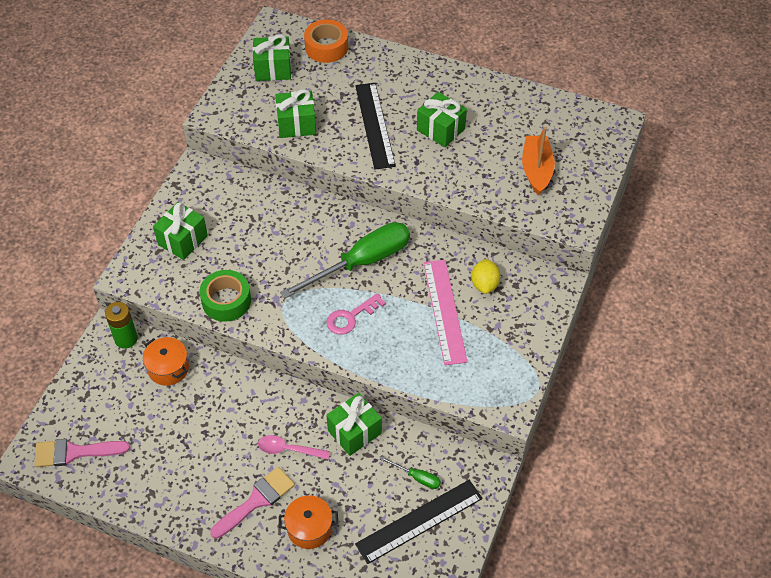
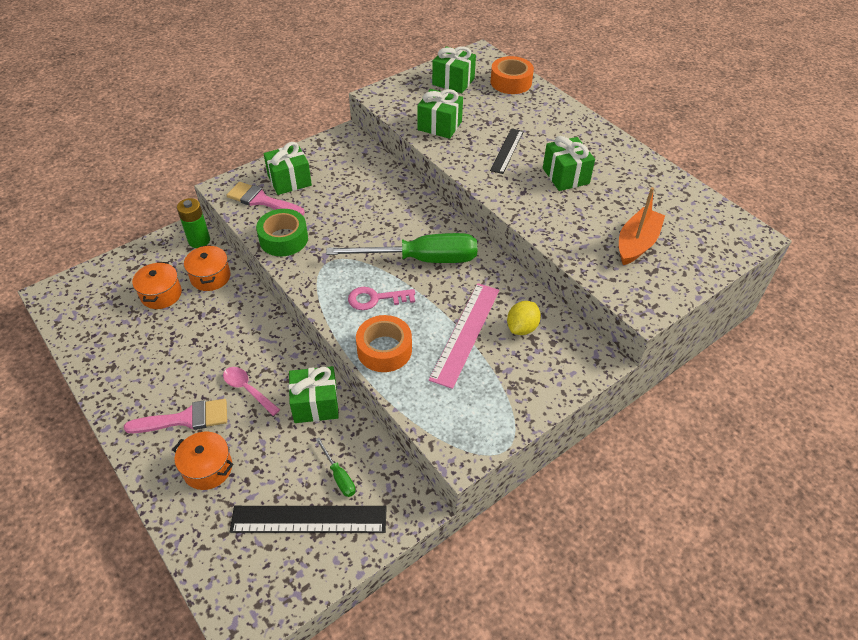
camera: 30 degrees right, 5 degrees down
pink brush [34,439,130,467] -> pink brush moved to [227,182,305,215]
black ruler [355,83,396,170] -> black ruler [490,128,524,174], size x0.63
none -> orange pot [132,262,182,309]
none -> orange tape [356,315,412,372]

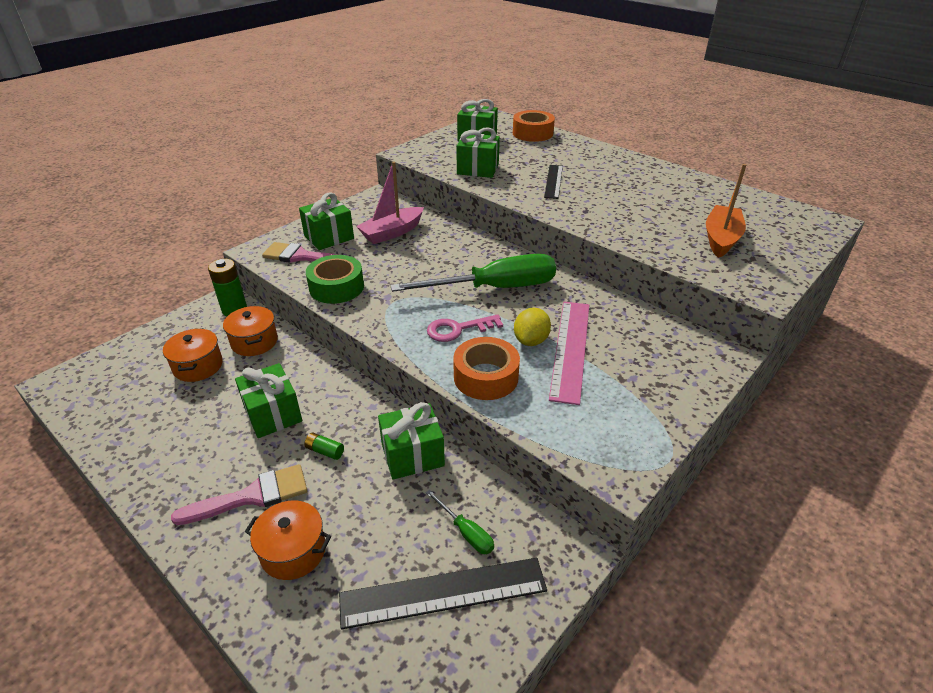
camera: 10 degrees left, 10 degrees down
pink spoon [223,367,280,416] -> green battery [304,433,344,460]
yellow lemon [507,301,541,335] -> yellow lemon moved to [514,307,551,346]
green gift [543,136,595,191] -> green gift moved to [235,363,302,438]
none -> pink boat [356,162,424,244]

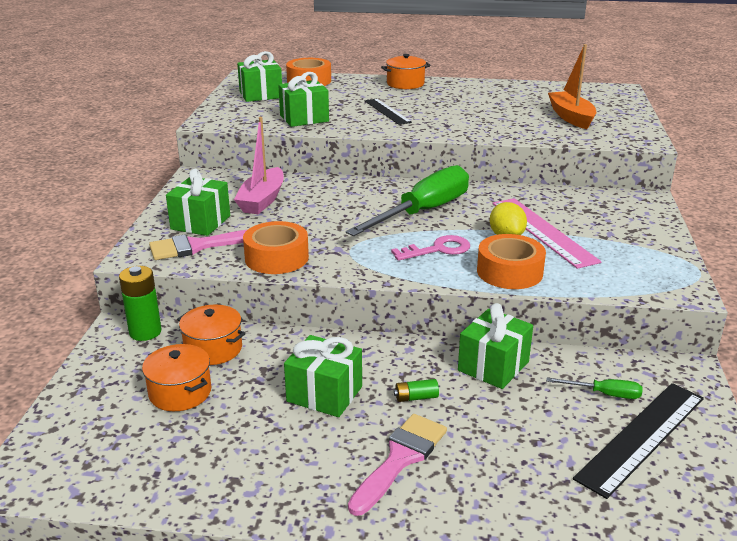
camera: 35 degrees left, 10 degrees down
orange pot [245,501,331,580] -> orange pot moved to [381,54,431,89]
green tape [306,255,364,304] -> orange tape [243,221,309,274]
pink key [427,314,503,342] -> pink key turned 150 degrees counterclockwise [391,235,470,261]

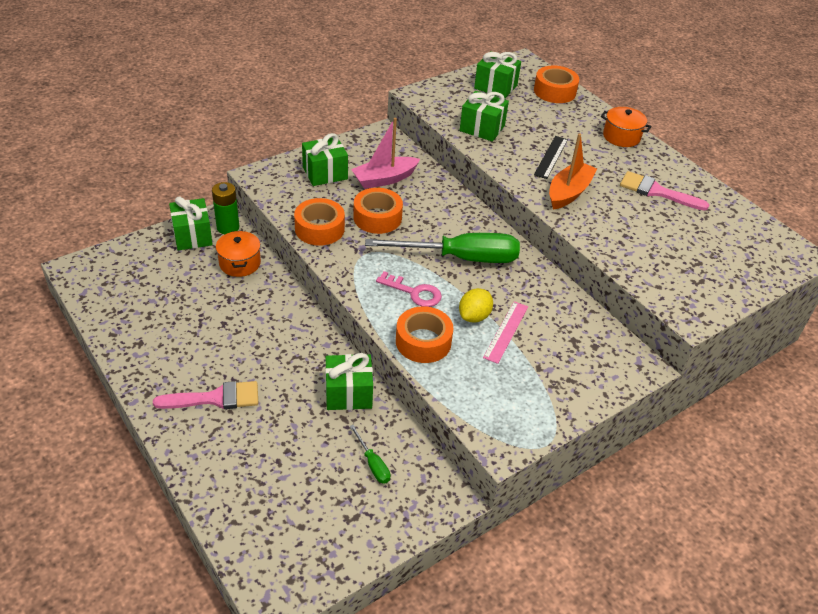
camera: 45 degrees right, 15 degrees up
orange pot [142,344,211,411] -> none
pink brush [149,230,247,260] -> pink brush moved to [620,171,709,211]
green gift [284,335,362,417] -> green gift moved to [169,197,213,250]
green battery [394,379,439,402] -> none
pink ruler [493,198,601,269] -> pink ruler [483,301,528,364], size x0.63
orange boat [548,44,596,129] -> orange boat moved to [549,133,597,210]
black ruler [573,383,704,499] -> none
none -> orange tape [353,188,403,234]

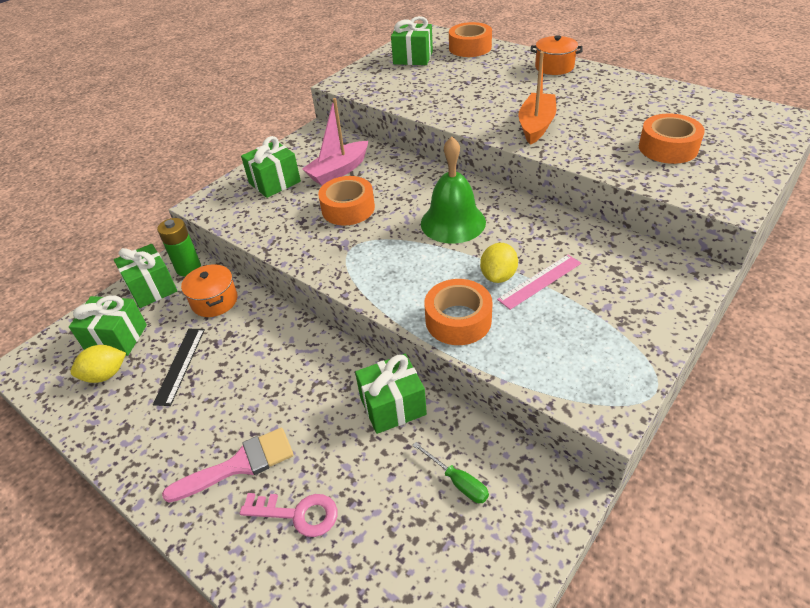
camera: 10 degrees left, 0 degrees up
orange tape [294,198,345,246] -> orange tape moved to [639,114,705,164]
green screwdriver [365,233,520,263] -> green bell [421,136,486,244]
pink key [376,271,442,307] -> pink key moved to [240,493,337,537]
green gift [460,91,509,142] -> green gift moved to [69,296,147,356]
pink ruler [483,301,528,364] -> pink ruler turned 45 degrees clockwise [497,255,581,310]
black ruler [534,136,568,179] -> black ruler moved to [153,329,205,406]
pink brush [620,171,709,211] -> none
none -> yellow lemon [71,345,126,383]

